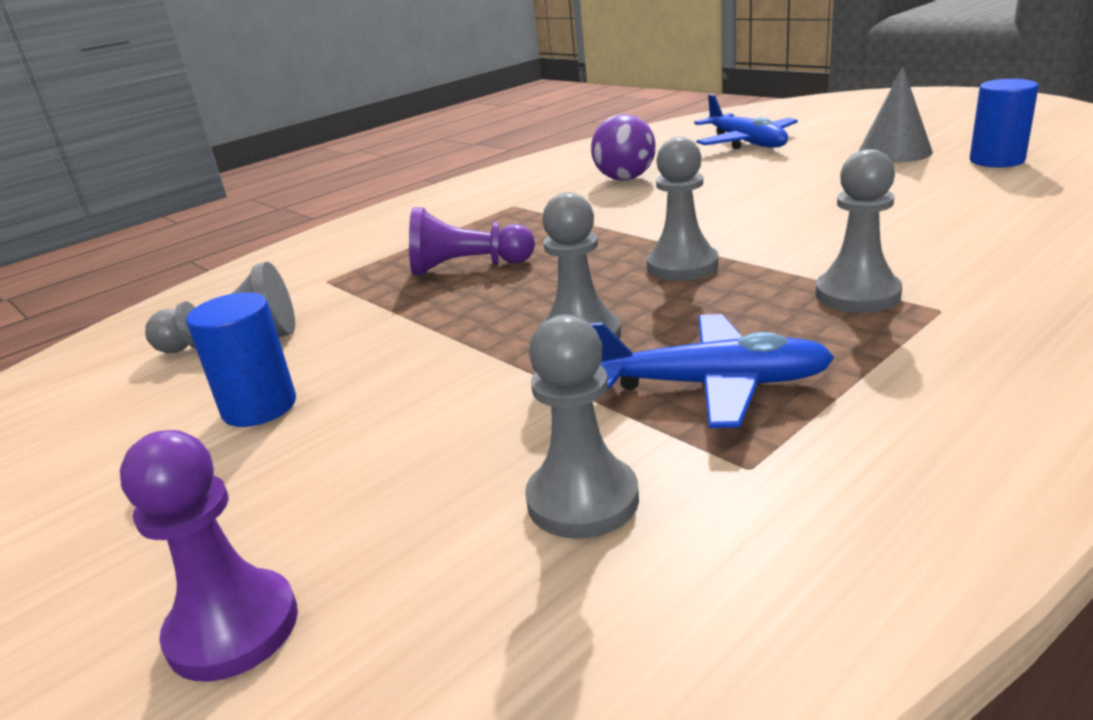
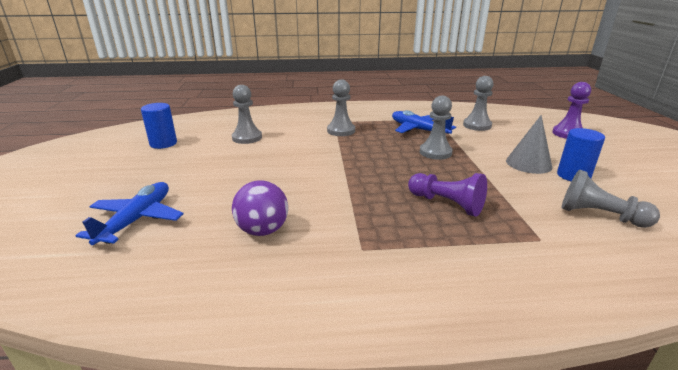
camera: 145 degrees left, 0 degrees up
grey pawn [646,137,718,281] -> grey pawn moved to [232,85,262,144]
grey cone [858,67,933,163] -> grey cone moved to [506,115,552,174]

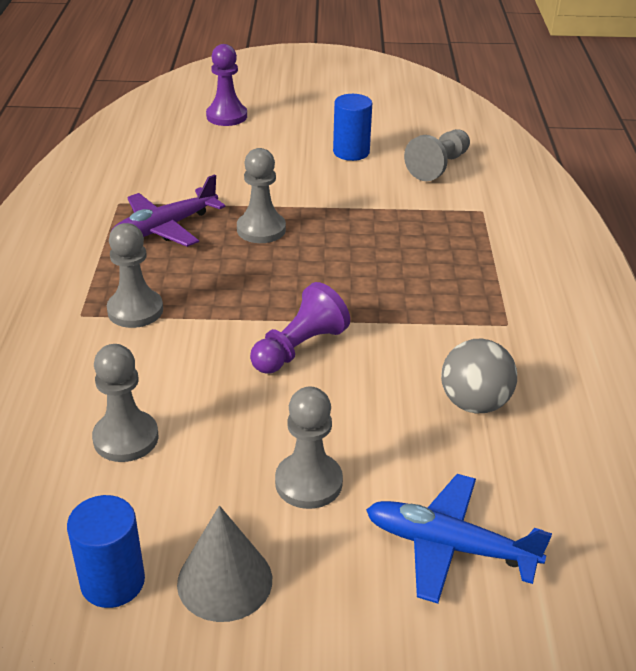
camera: 85 degrees left, 10 degrees up
purple ball [232,180,288,236] -> grey ball [441,339,517,414]
blue plane [392,110,456,134] -> purple plane [111,174,226,247]
purple pawn [408,173,487,217] -> purple pawn moved to [250,282,350,373]
grey pawn [463,76,494,131] -> grey pawn moved to [275,387,343,509]
grey cone [506,115,552,174] -> grey cone moved to [177,506,272,622]

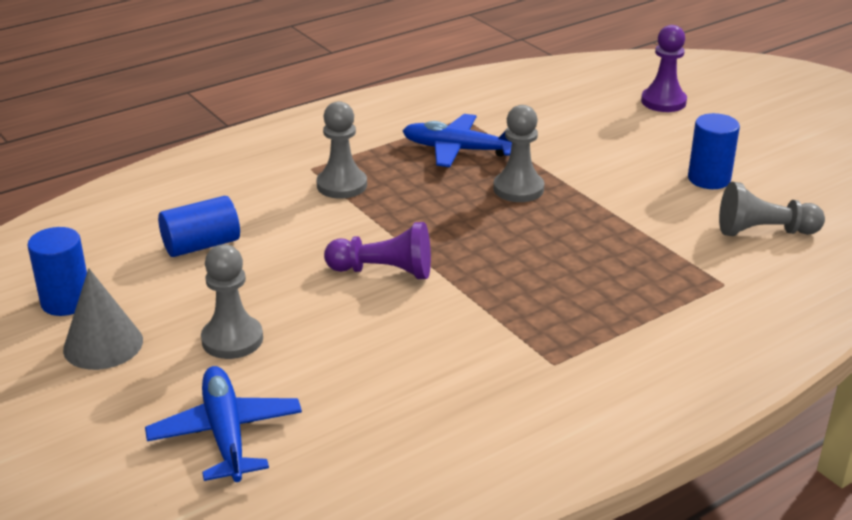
camera: 55 degrees right, 5 degrees down
grey pawn [92,344,159,462] -> blue cylinder [158,196,240,257]
purple plane [111,174,226,247] -> blue plane [403,114,512,167]
grey ball [441,339,517,414] -> none

